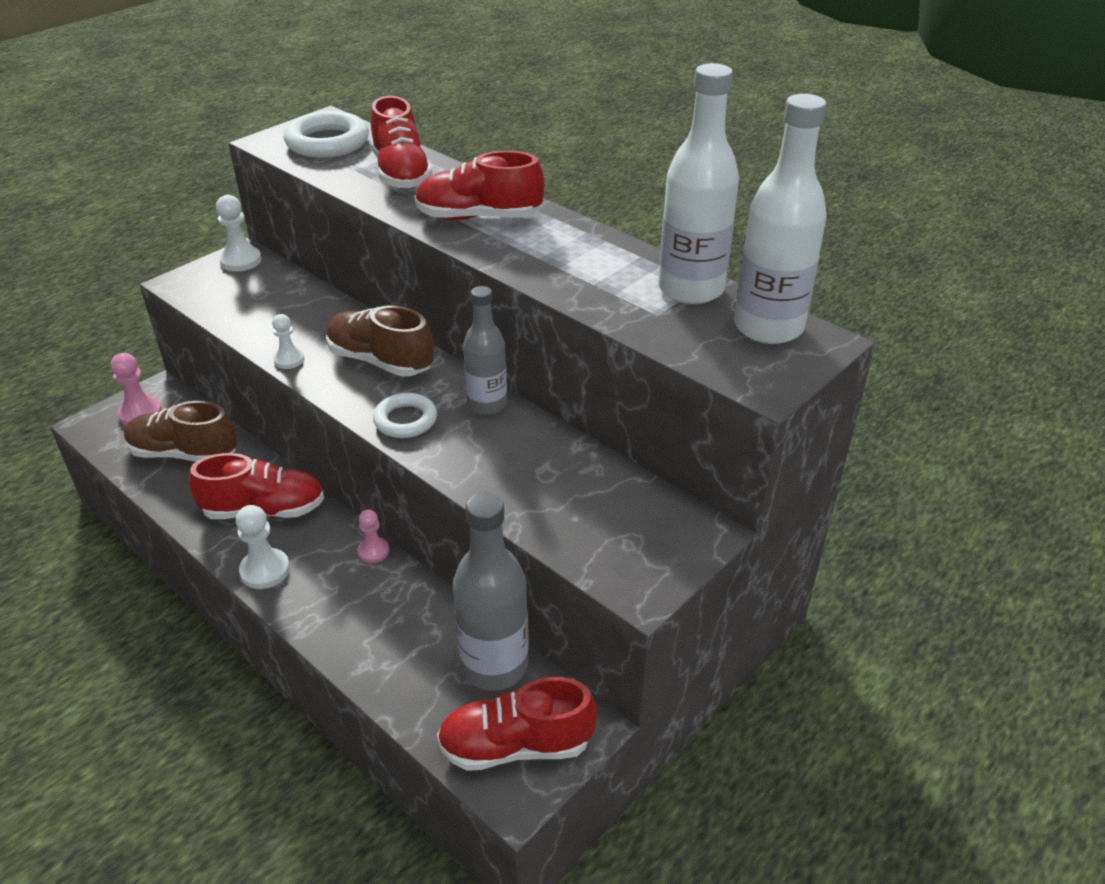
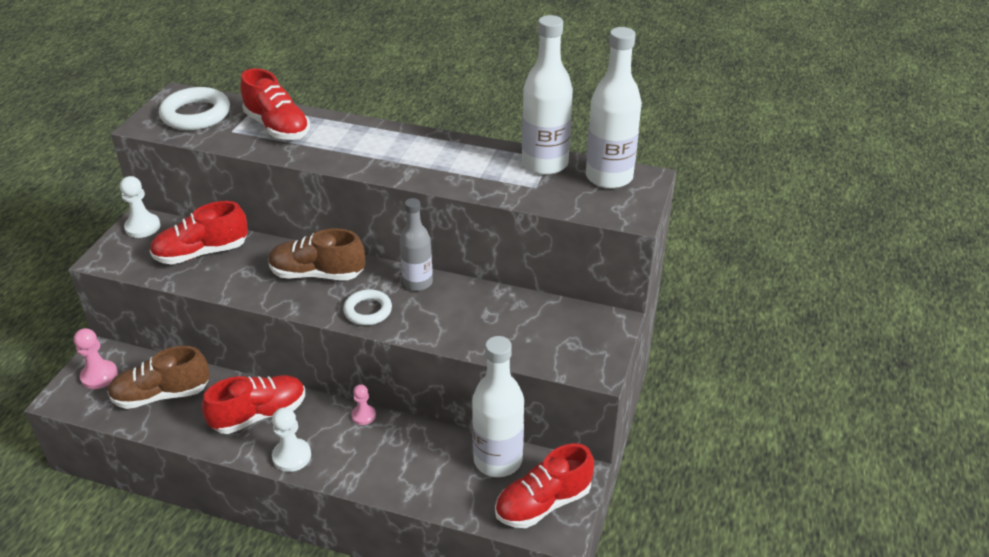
camera: 25 degrees left, 0 degrees up
white pawn [272,314,304,369] -> none
red shoe [415,151,544,220] -> red shoe moved to [150,201,248,265]
grey bottle [453,492,529,691] -> white bottle [472,336,524,477]

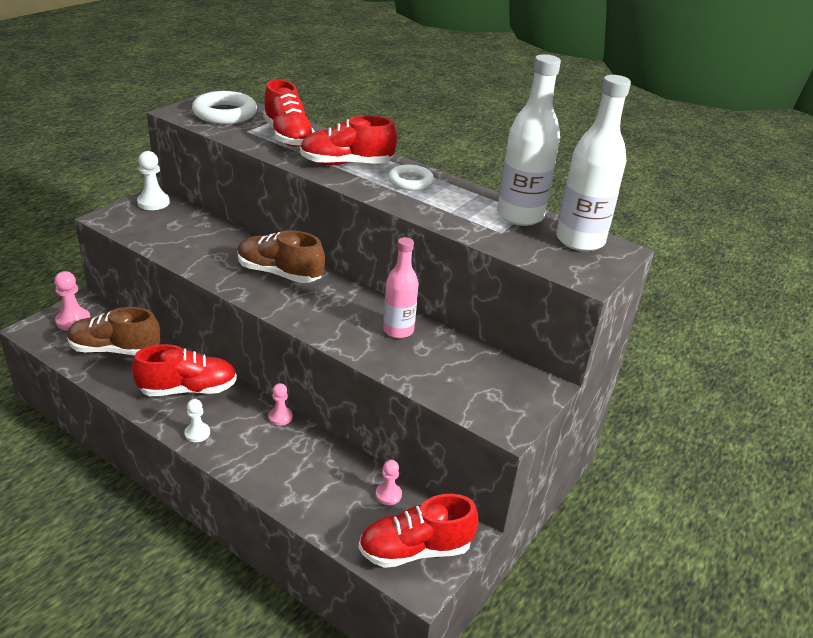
camera: 15 degrees right, 5 degrees down
red shoe [150,201,248,265] -> red shoe moved to [300,115,397,165]
white pawn [272,407,311,472] -> white pawn [184,399,210,442], size x0.65
white ring [343,289,392,325] -> white ring moved to [388,165,434,191]
grey bottle [400,198,433,291] -> none
white bottle [472,336,524,477] -> pink pawn [376,460,402,505]
none -> pink bottle [383,237,419,338]

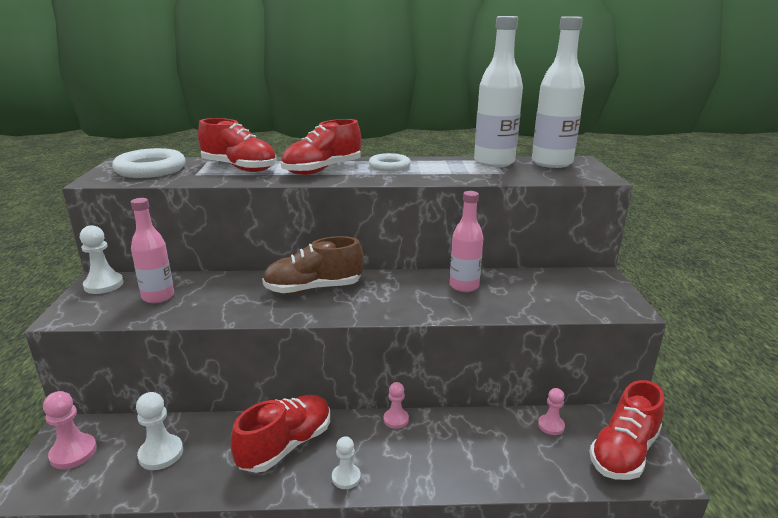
camera: 35 degrees left, 10 degrees down
brown shoe [67,307,161,355] -> white pawn [136,392,183,470]
none -> pink bottle [131,198,174,303]

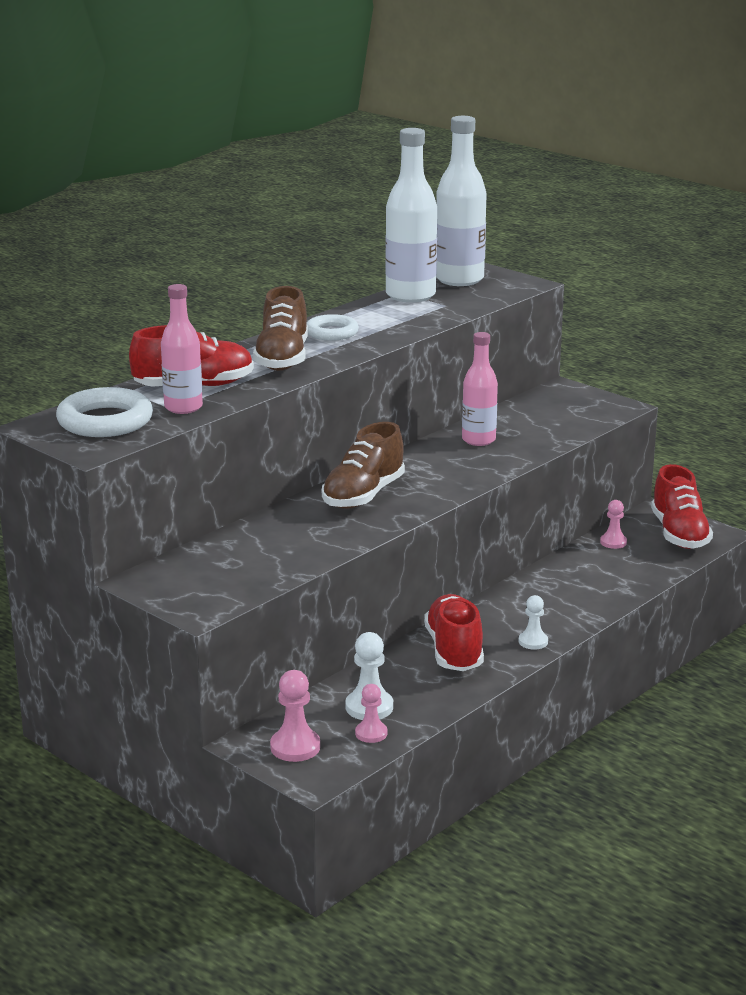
camera: 45 degrees left, 0 degrees up
white pawn [80,225,124,294] -> none
pink bottle [131,198,174,303] -> pink bottle moved to [161,284,203,414]
red shoe [281,119,361,175] -> brown shoe [253,286,308,371]
pink pawn [384,382,409,429] -> pink pawn moved to [355,684,387,743]

